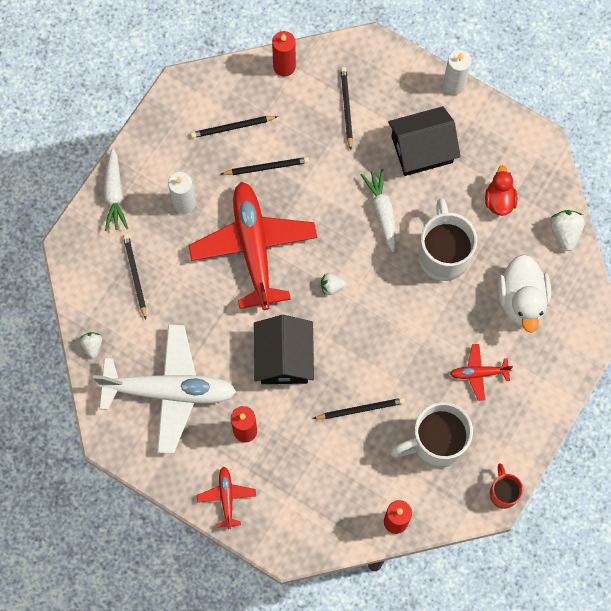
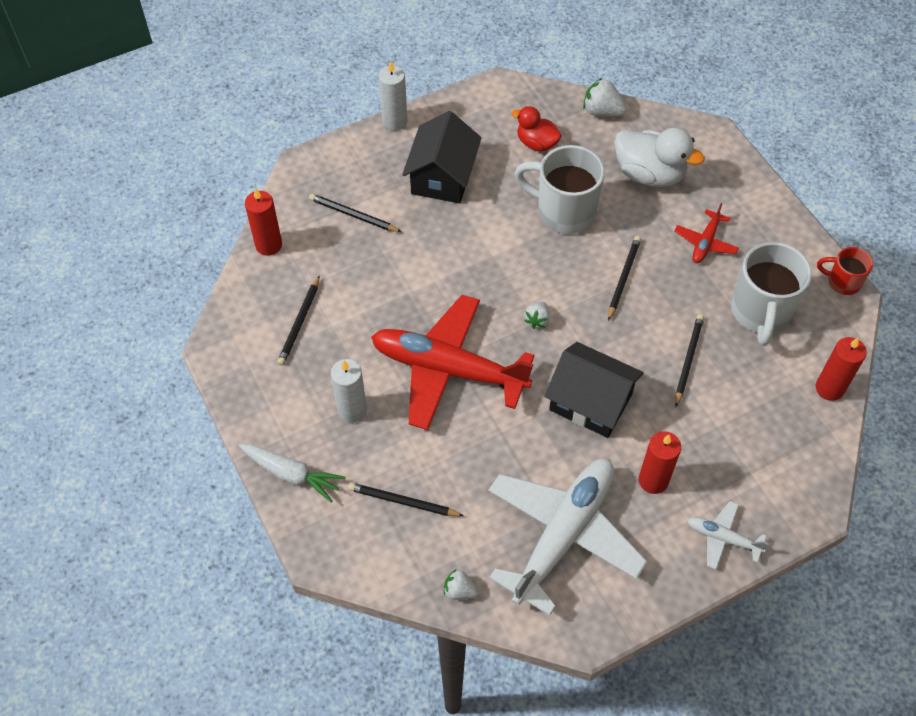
camera: 60 degrees left, 15 degrees down
red plane [197,467,256,529] -> white plane [687,501,769,570]
black pencil [221,157,309,175] -> black pencil moved to [608,236,641,321]
white carrot [361,169,396,252] -> none

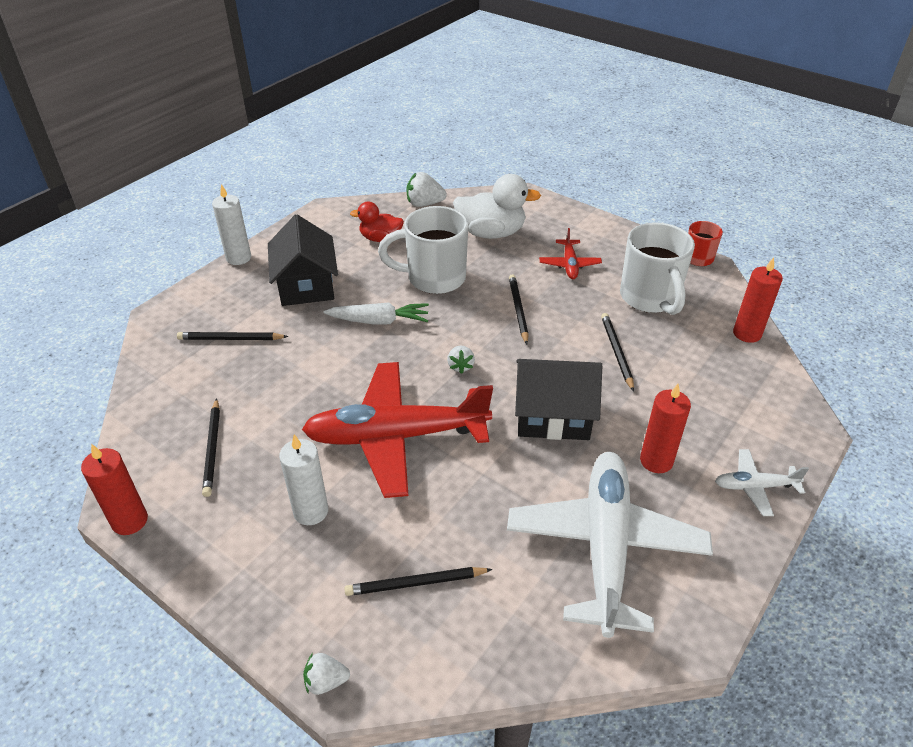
camera: 25 degrees left, 15 degrees down
white carrot [238,444,346,503] -> white carrot moved to [324,302,429,325]
red candle [245,188,282,256] -> red candle moved to [81,444,148,535]
white strawberry [444,569,478,600] -> white strawberry moved to [303,653,350,695]

